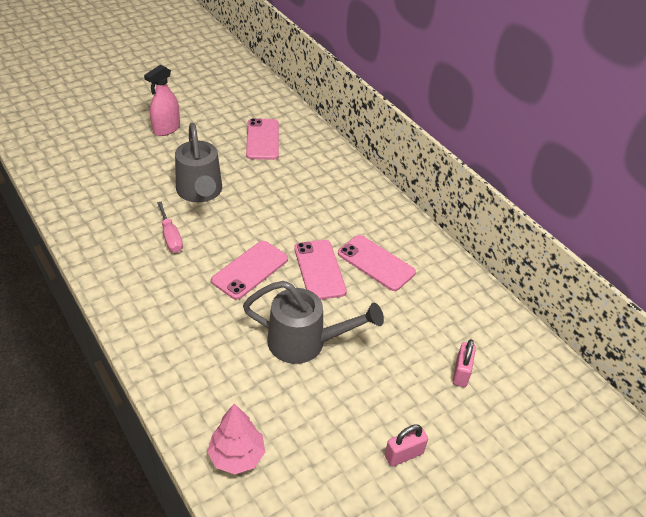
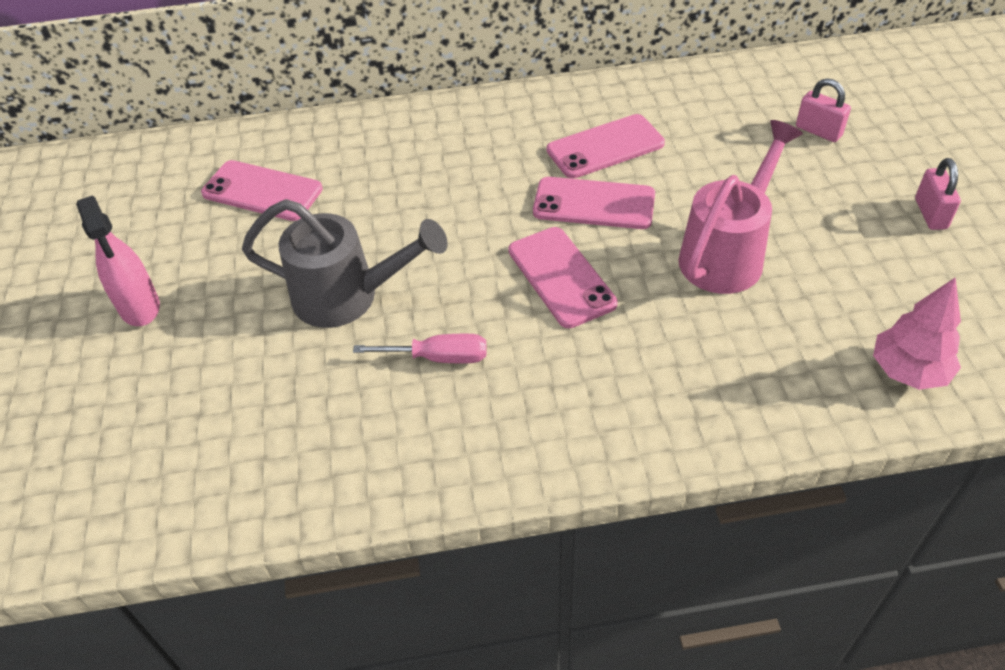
camera: 60 degrees left, 5 degrees up
grey watering can [243,281,384,364] -> pink watering can [678,120,803,294]

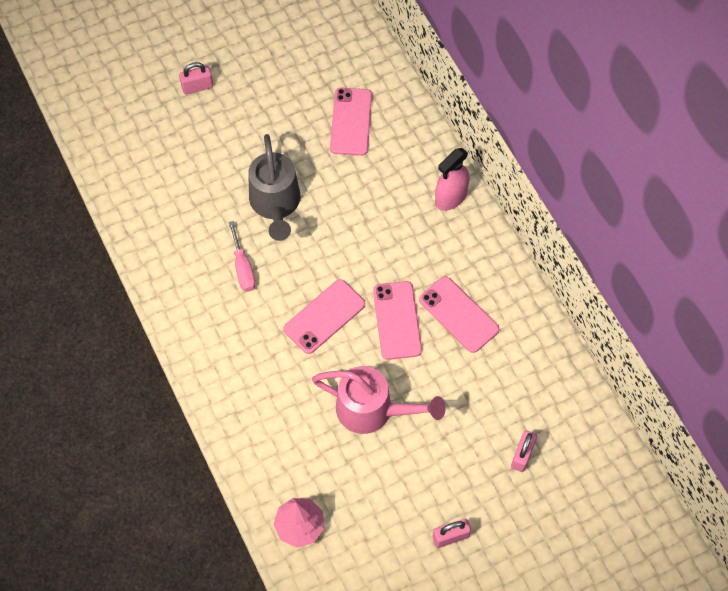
camera: 70 degrees right, 15 degrees up
pink spray bottle [76,195,160,326] -> pink spray bottle moved to [435,148,469,211]
none -> pink padlock [179,62,213,95]

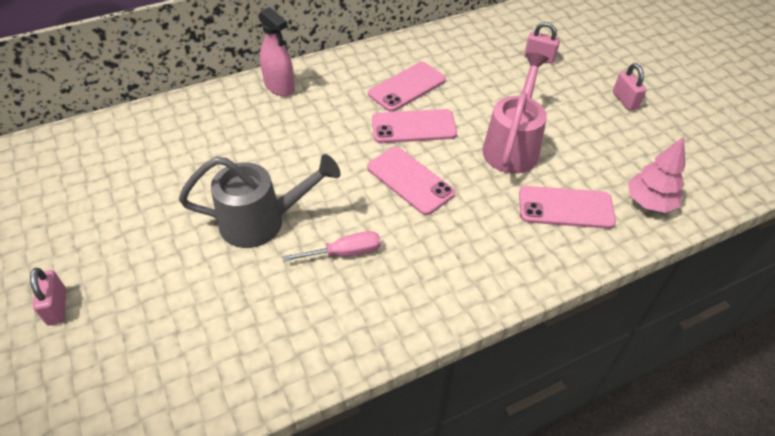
camera: 90 degrees left, 15 degrees down
pink phone [330,88,372,156] -> pink phone moved to [519,186,616,229]

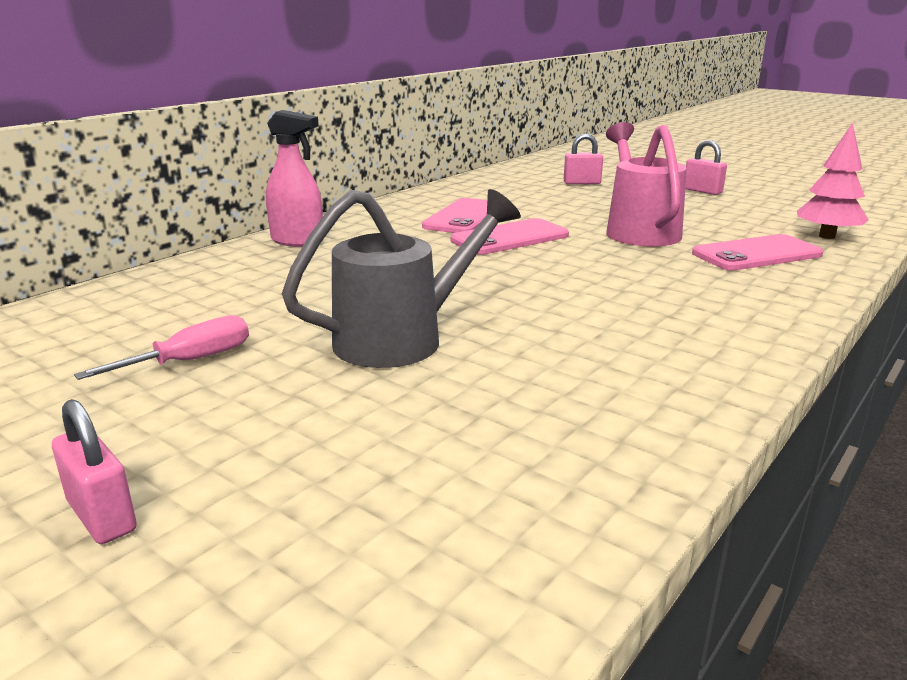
camera: 25 degrees left, 25 degrees down
pink screwdriver [283,231,381,262] -> pink screwdriver moved to [74,315,249,380]
pink phone [367,147,455,215] -> none

